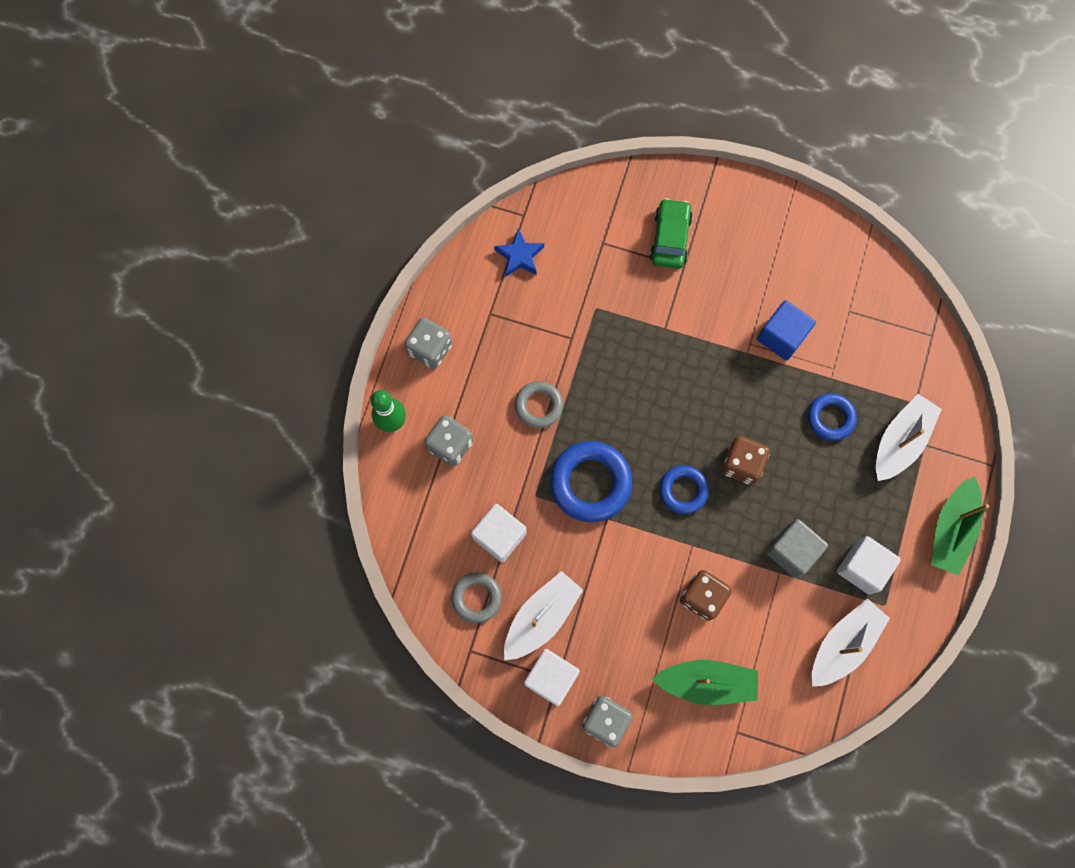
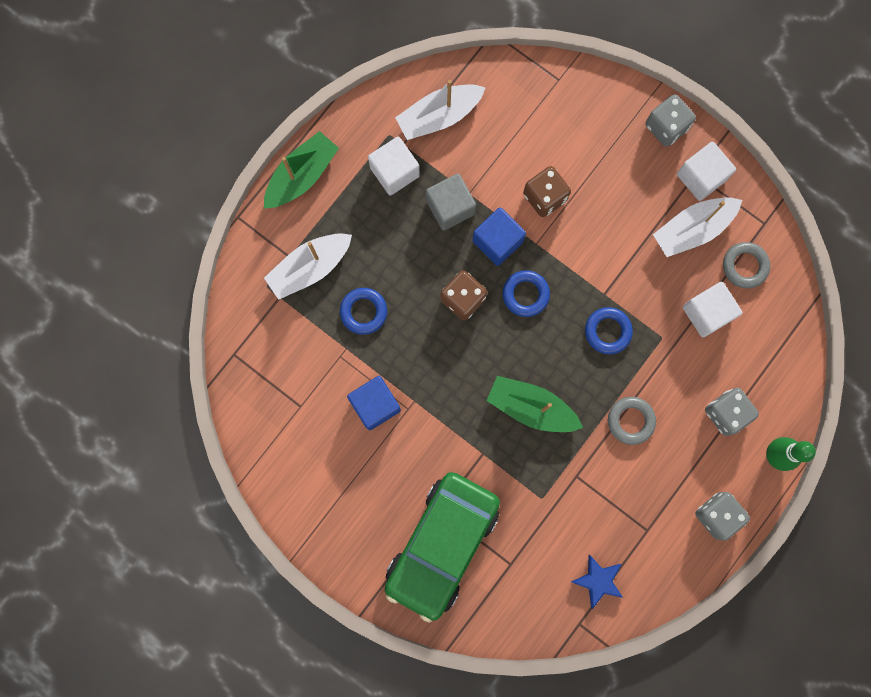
camera: 160 degrees left, 5 degrees up
blue ring [550,441,632,522] -> blue ring [585,307,633,354], size x0.60
green car [650,198,693,269] -> green car [385,472,500,623], size x1.88
green boat [652,660,758,705] -> green boat moved to [486,376,583,432]
none -> blue cube [472,207,526,266]

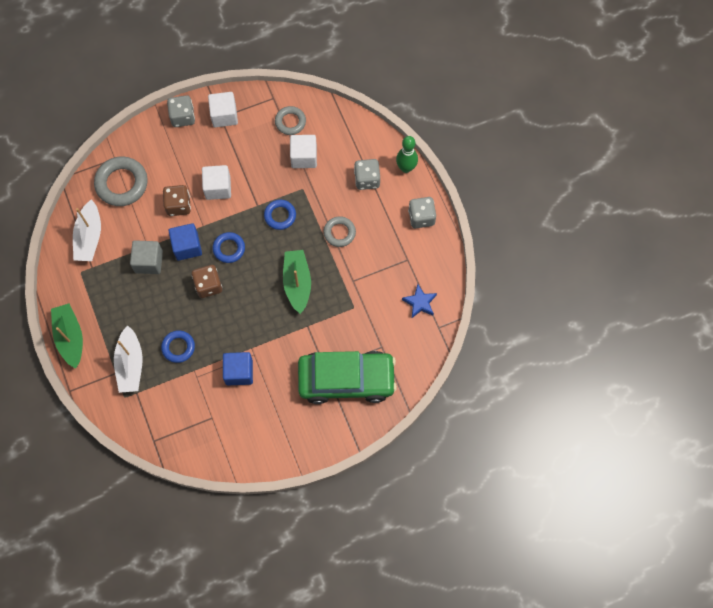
camera: 60 degrees left, 10 degrees down
white cube [368,137,420,195] -> white cube moved to [202,165,231,200]
green car [385,472,500,623] -> green car turned 60 degrees counterclockwise [298,351,397,404]
green boat [486,376,583,432] -> green boat turned 120 degrees clockwise [283,250,311,314]
white boat [653,197,742,257] -> none
none -> grey ring [94,156,148,206]

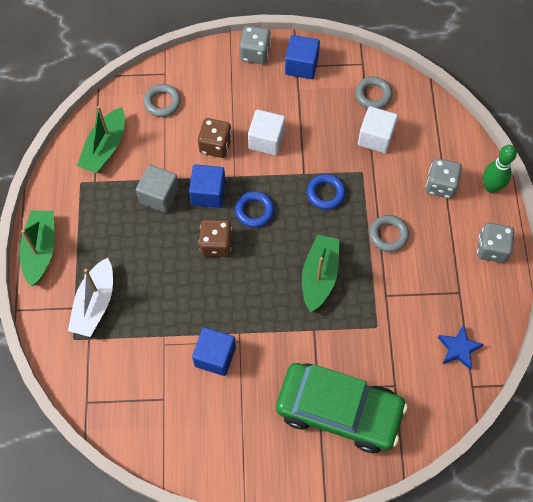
camera: 20 degrees right, 5 degrees down
white boat [73,199,101,261] -> green boat [77,106,125,173]
grey ring [94,156,148,206] -> grey ring [144,84,181,117], size x0.60
blue ring [161,330,195,363] -> none
white cube [208,92,238,127] -> blue cube [285,35,320,79]

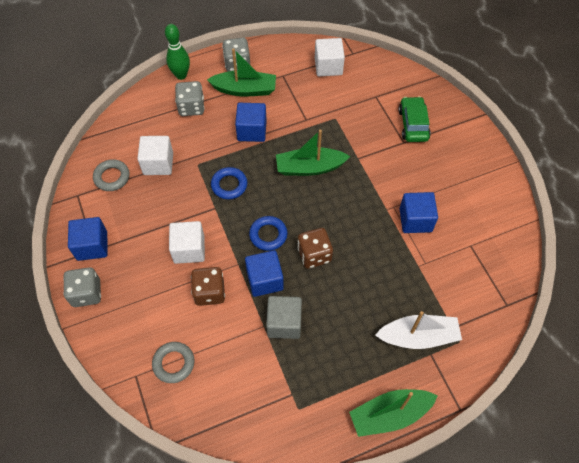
camera: 110 degrees left, 5 degrees down
green boat [77,106,125,173] -> green boat moved to [207,48,276,96]
green car [276,363,408,453] -> green car [398,96,431,142], size x0.53
grey ring [369,215,409,252] -> blue cube [235,103,267,142]
blue star [438,325,484,370] -> white cube [315,38,345,76]

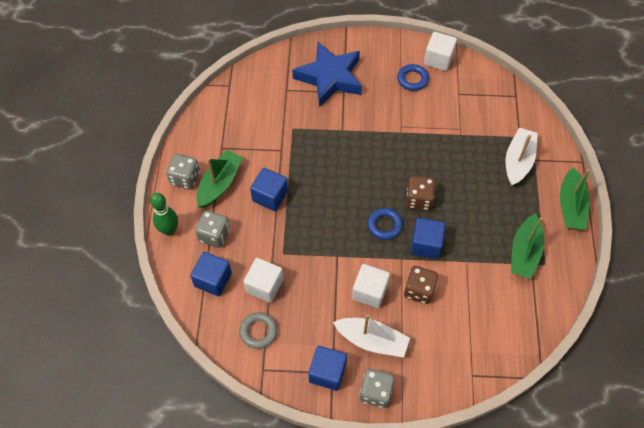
camera: 65 degrees left, 0 degrees up
grey ring [152,342,194,383] -> none
blue ring [211,167,248,200] -> blue ring moved to [397,64,429,91]
grey cube [266,296,302,339] -> none
green boat [276,130,350,176] -> green boat moved to [511,213,544,279]
white cube [315,38,345,76] -> white cube moved to [424,32,457,71]
green car [398,96,431,142] -> blue star [292,42,362,107]
blue cube [399,192,438,233] -> blue cube moved to [190,252,232,296]
none -> white boat [333,314,410,358]

